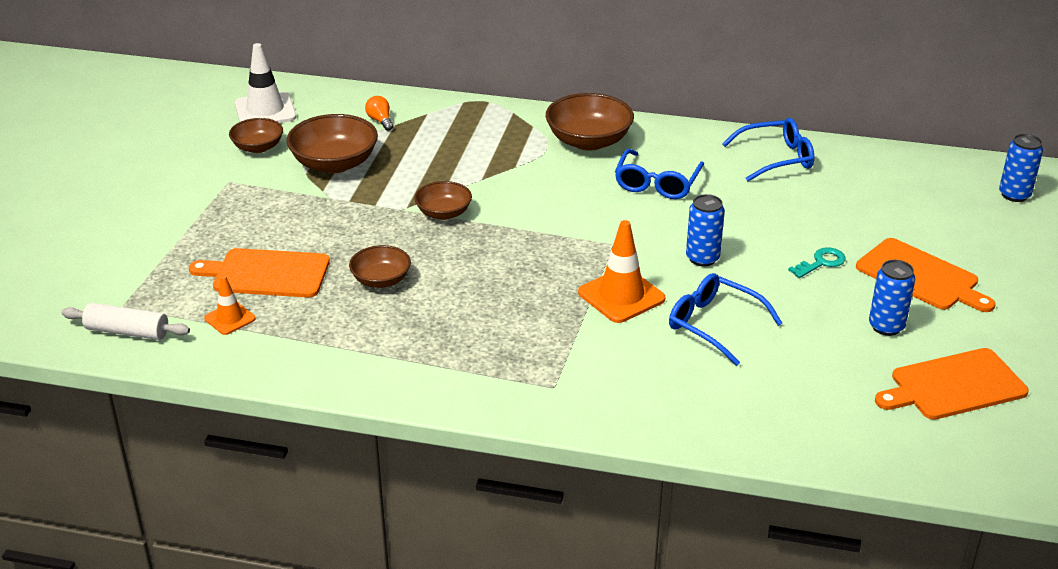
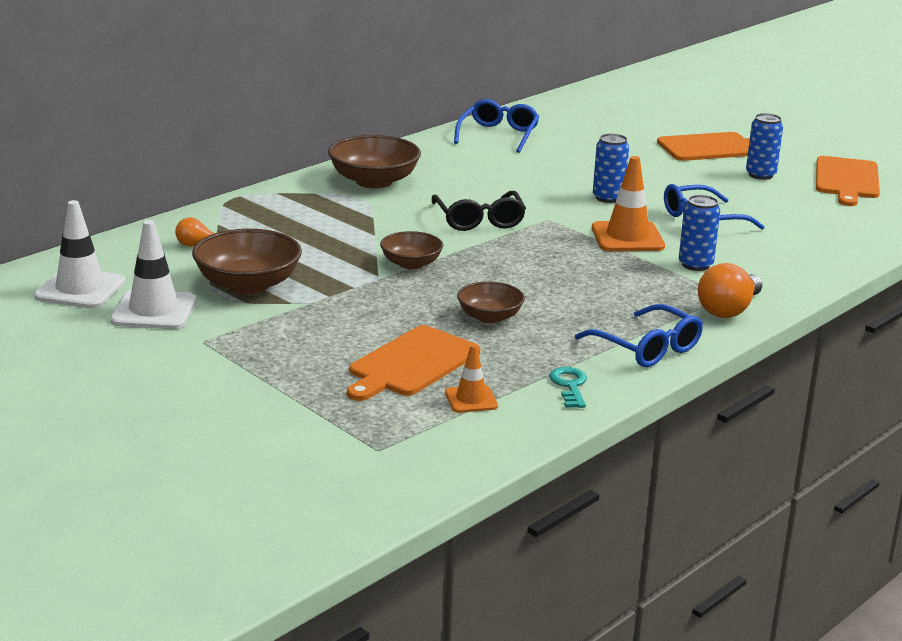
camera: 60 degrees left, 10 degrees down
white rolling pin [62,303,190,340] -> none
brown bowl [229,118,283,153] -> white traffic cone [110,220,196,329]
blue glasses [615,149,704,199] -> blue glasses moved to [575,304,703,367]
turquoise key [788,248,846,278] -> turquoise key moved to [549,367,587,408]
blue can [999,134,1043,202] -> blue can moved to [679,195,720,271]
none -> black glasses [432,191,526,231]
none -> orange light bulb [698,263,762,318]

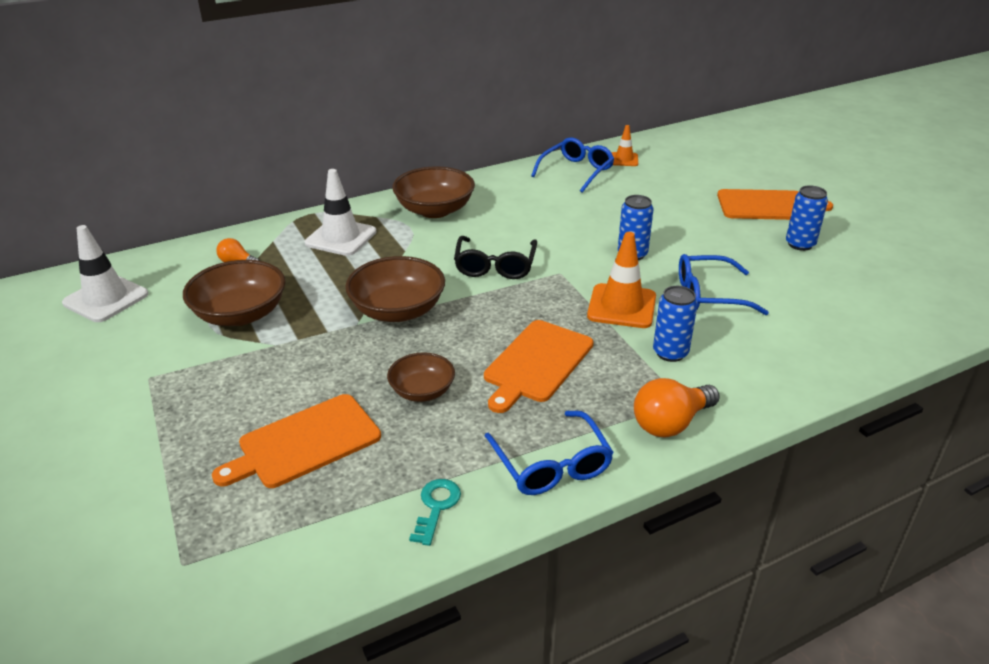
camera: 20 degrees right, 10 degrees up
white traffic cone [110,220,196,329] -> white traffic cone moved to [305,169,376,256]
brown bowl [380,231,443,270] -> brown bowl [345,256,445,322], size x1.65
orange traffic cone [445,344,498,413] -> orange traffic cone moved to [612,125,638,166]
orange cutting board [816,156,880,206] -> orange cutting board moved to [484,320,593,413]

